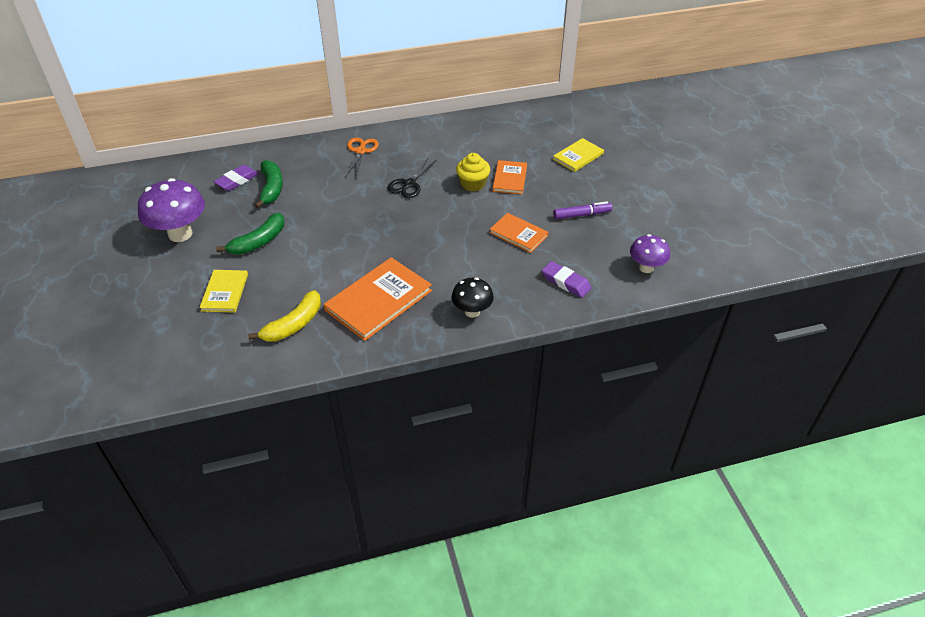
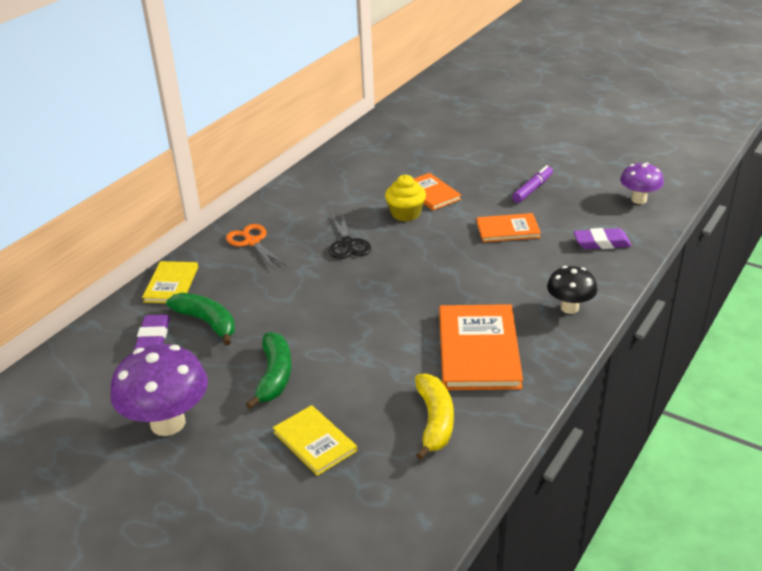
camera: 40 degrees left, 10 degrees down
yellow book [553,138,604,172] -> yellow book moved to [142,261,198,303]

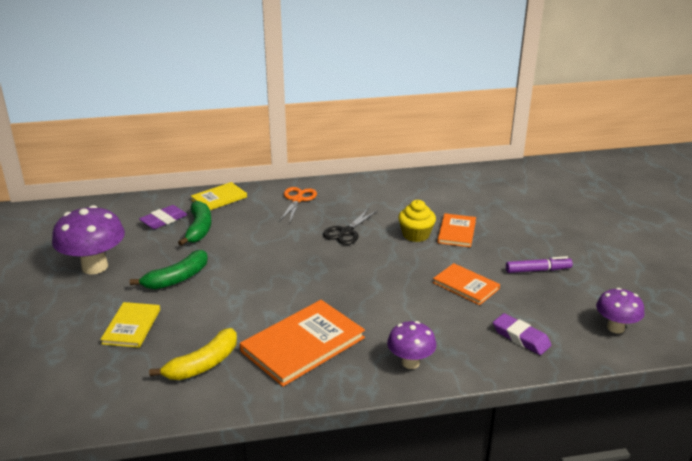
camera: 45 degrees right, 5 degrees down
black mushroom [547,266,598,314] -> purple mushroom [387,321,437,369]

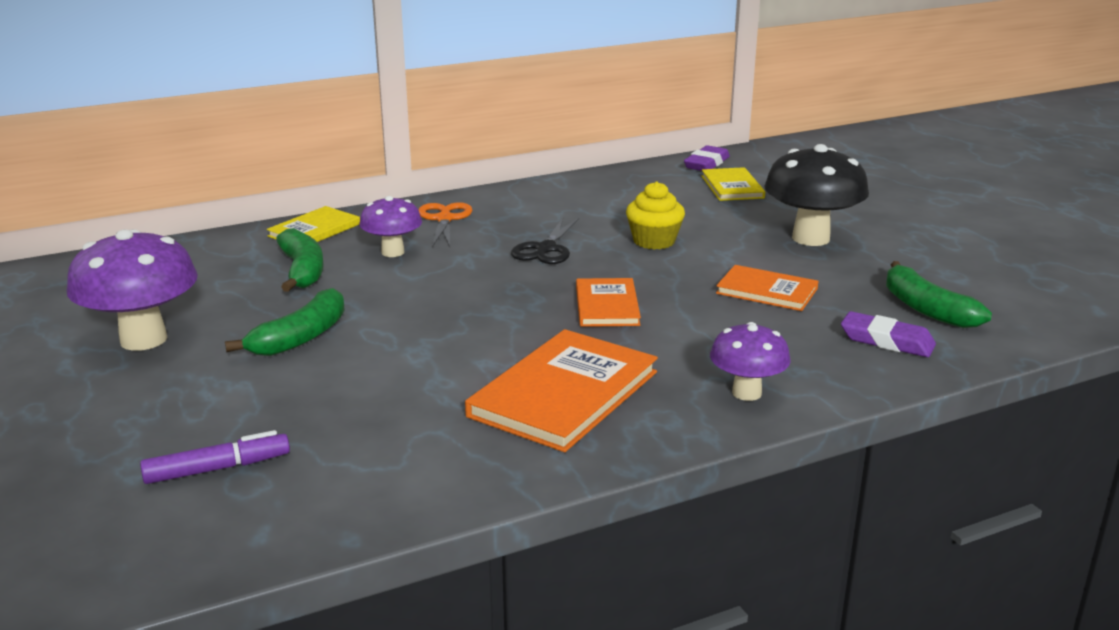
camera: 15 degrees left, 5 degrees down
yellow book [100,302,160,348] -> yellow book moved to [701,167,765,201]
purple eraser [139,205,187,229] -> purple eraser moved to [684,145,730,171]
yellow banana [149,328,237,380] -> none
orange book [437,213,476,247] -> orange book moved to [576,278,641,327]
purple marker [506,256,573,273] -> purple marker moved to [140,430,290,484]
purple mushroom [596,288,645,334] -> purple mushroom moved to [359,196,422,257]
none -> black mushroom [764,144,869,246]
none -> green banana [886,261,992,328]

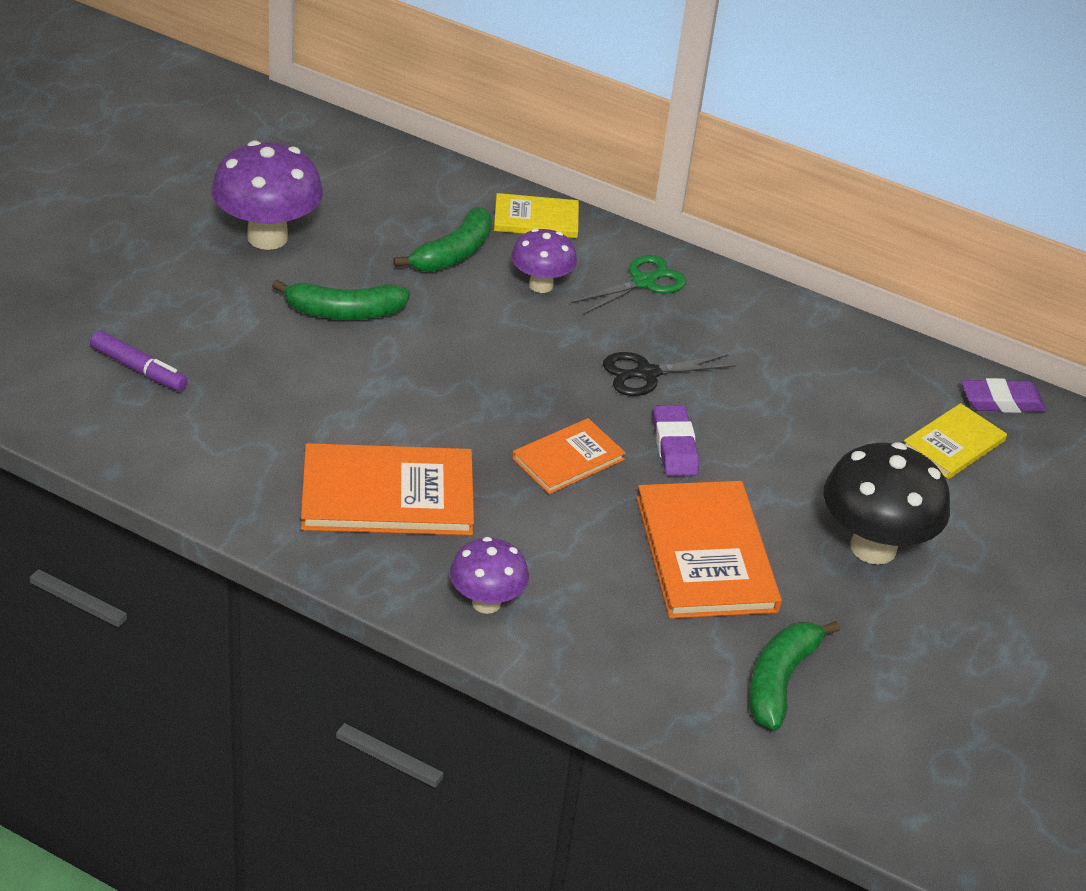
camera: 50 degrees right, 15 degrees up
orange scissors [419,202,472,247] -> green scissors [571,255,686,315]
yellow cupcake [626,181,685,250] -> none
orange book [716,265,819,311] -> orange book [637,481,782,619], size x1.70
purple eraser [841,311,936,357] -> purple eraser moved to [653,405,699,476]

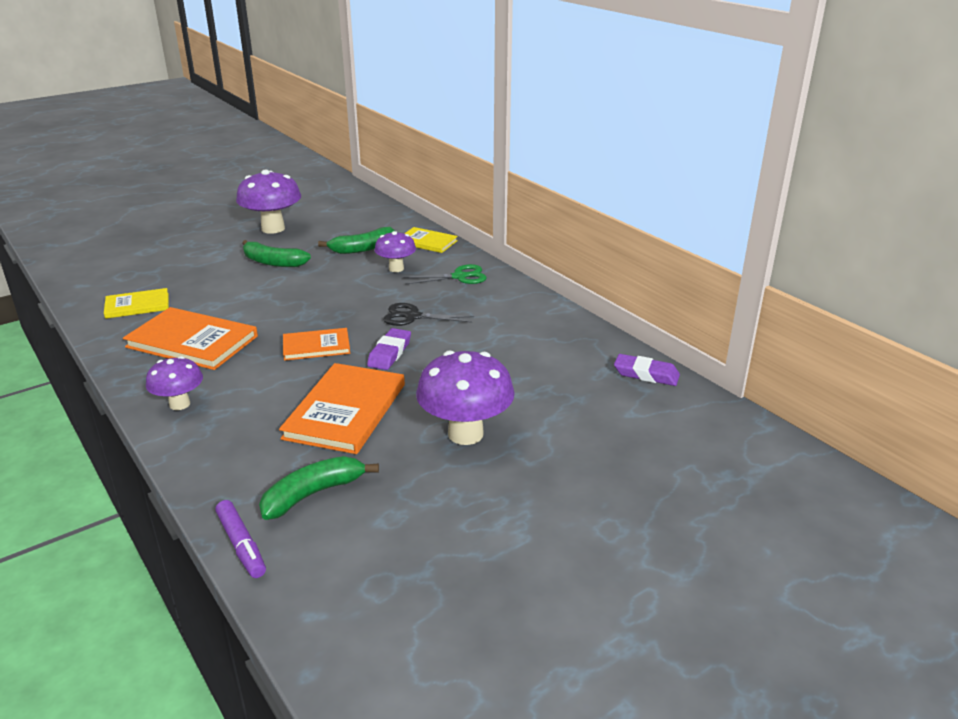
camera: 30 degrees right, 10 degrees down
purple marker [90,331,188,391] -> purple marker moved to [215,500,266,578]
black mushroom [824,442,950,565] -> purple mushroom [416,351,515,445]
yellow book [904,403,1007,479] -> yellow book moved to [104,288,169,319]

